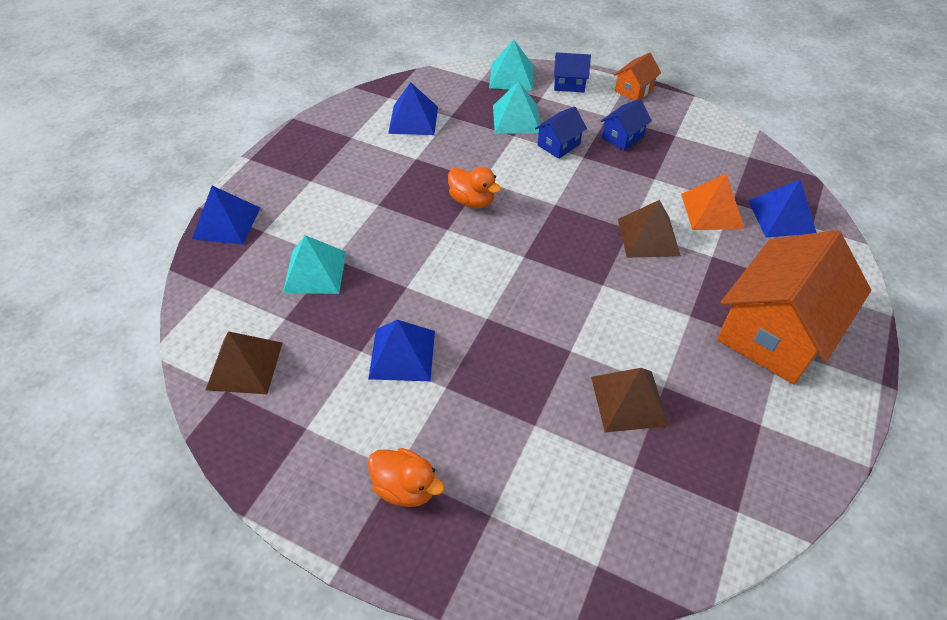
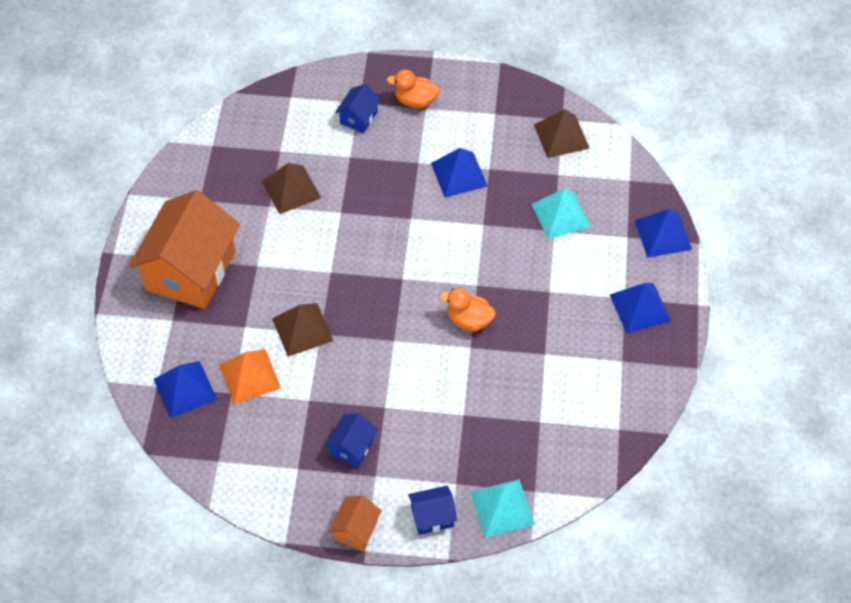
camera: 160 degrees right, 5 degrees up
blue pyramid [388,82,438,135] -> blue pyramid moved to [610,283,671,333]
turquoise pyramid [493,81,540,134] -> none
blue house [535,106,587,159] -> blue house moved to [335,84,381,133]

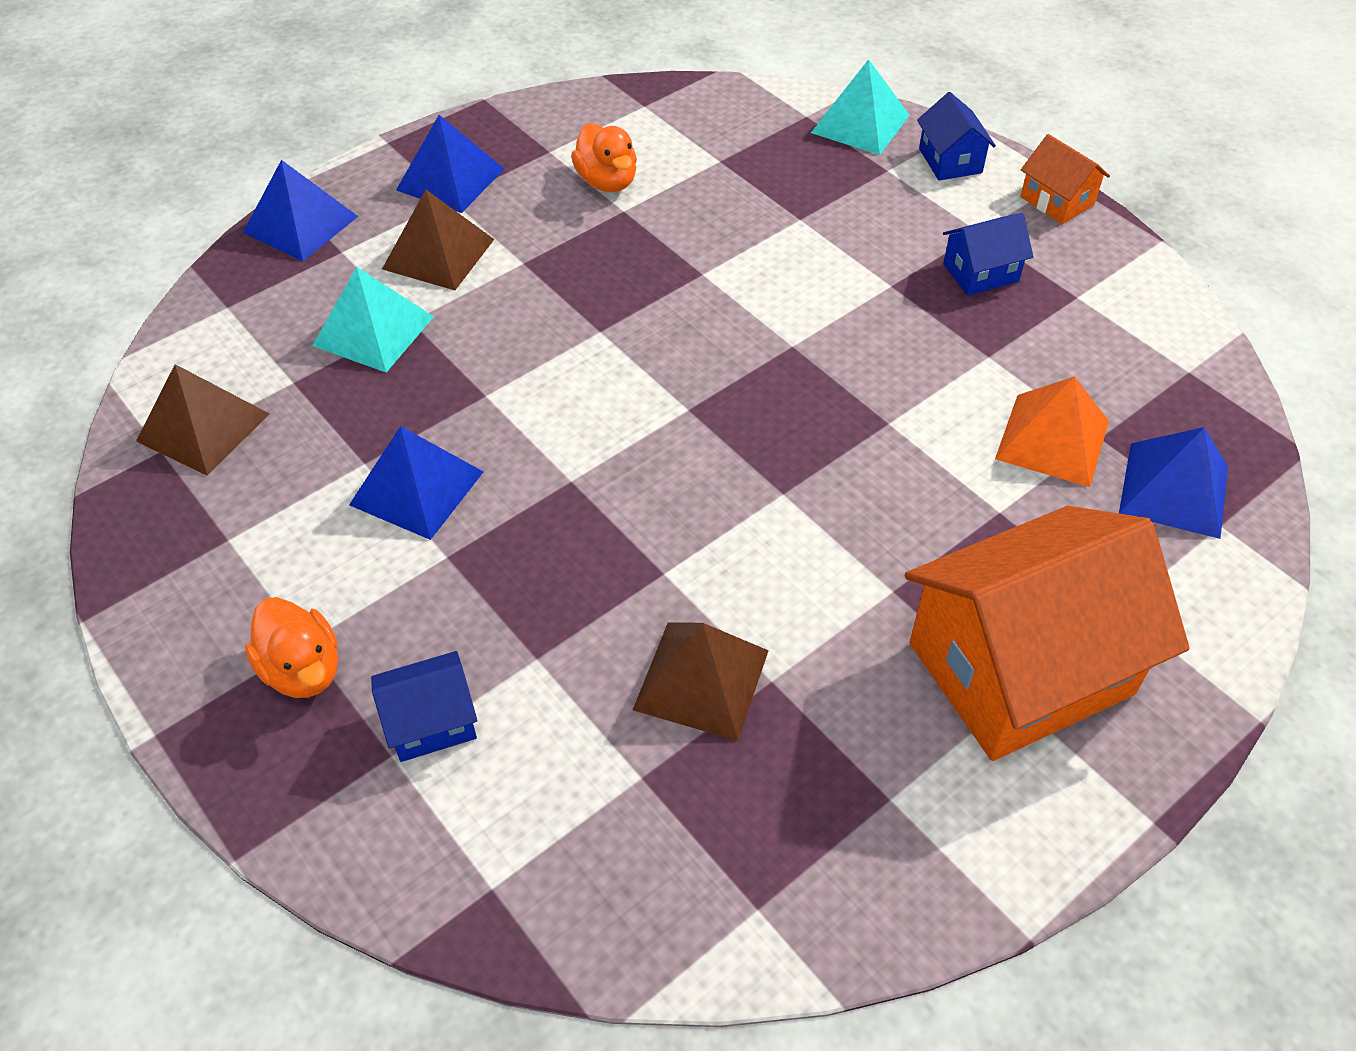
camera: 135 degrees left, 5 degrees down
brown pyramid [272,303,333,356] -> brown pyramid moved to [382,190,494,290]
orange house [329,496,382,551] -> orange house turned 75 degrees clockwise [1020,134,1110,224]
blue house [408,486,457,535] -> blue house turned 45 degrees clockwise [917,92,996,181]
orange duck [439,288,496,332] -> orange duck moved to [571,123,637,192]

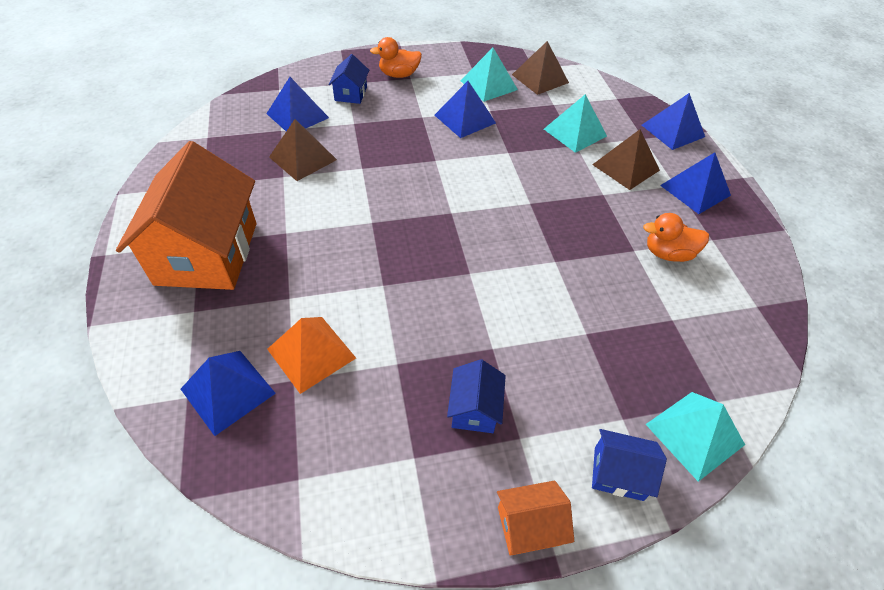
camera: 115 degrees right, 0 degrees up
none -> blue pyramid [266,77,329,131]
none -> turquoise pyramid [460,48,518,102]

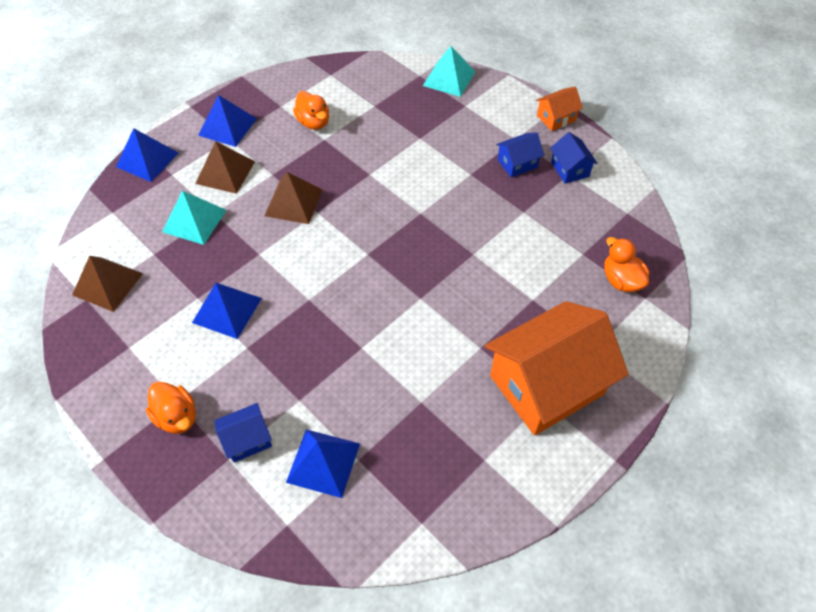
camera: 120 degrees left, 5 degrees up
blue pyramid [181,351,276,436] -> orange duck [604,237,649,292]
orange pyramid [267,317,356,394] -> none
brown pyramid [269,119,337,181] -> brown pyramid moved to [264,172,323,224]
turquoise pyramid [460,48,518,102] -> none
orange house [497,481,574,556] -> orange house turned 75 degrees counterclockwise [536,86,583,131]
blue house [592,429,667,501] -> blue house moved to [550,132,598,184]

